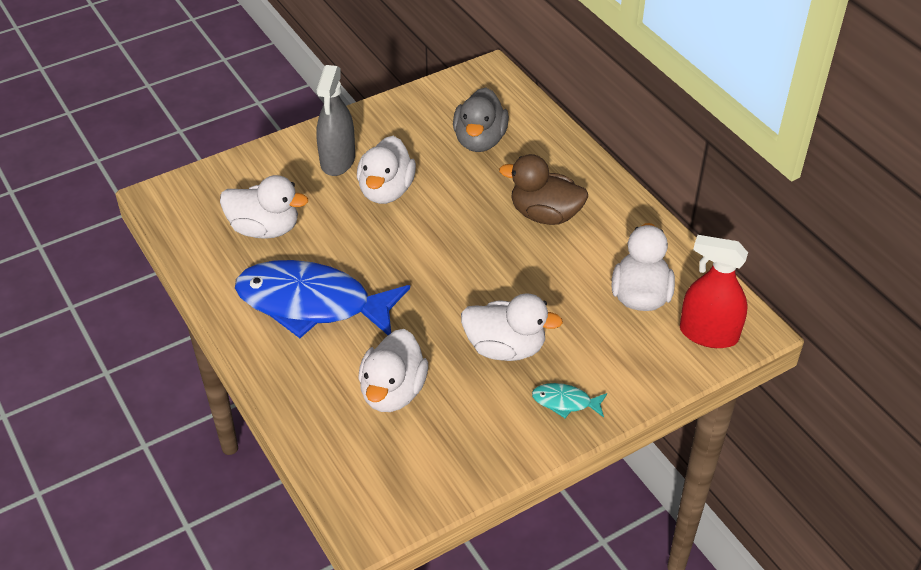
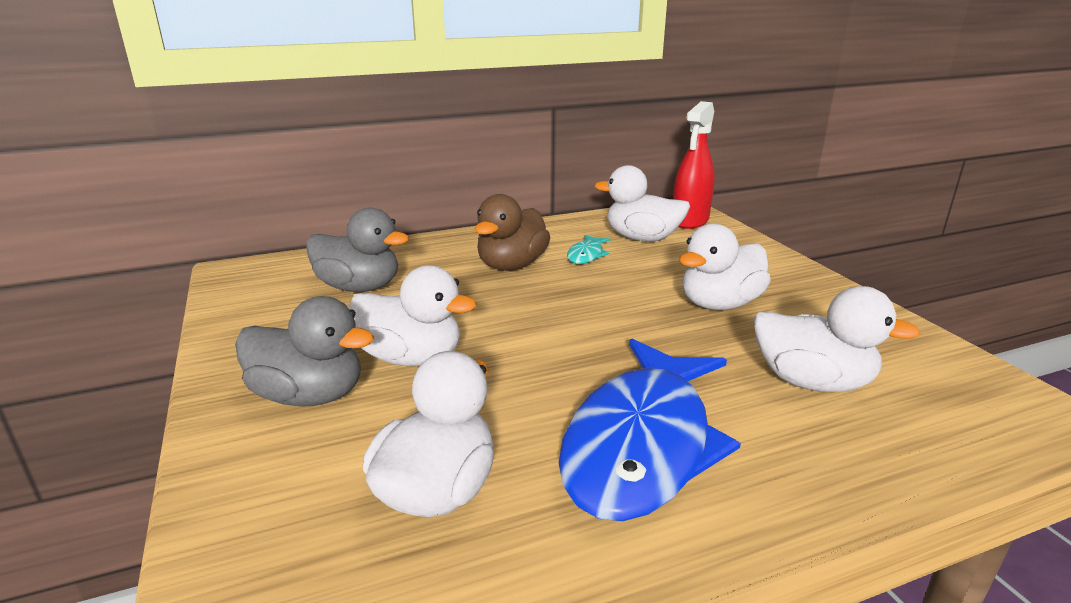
camera: 80 degrees left, 20 degrees down
grey spray bottle [316,65,355,176] -> grey duck [235,296,374,406]
white duck [461,293,563,361] -> white duck turned 150 degrees counterclockwise [679,223,771,310]
turquoise fish [532,383,607,418] -> turquoise fish moved to [567,235,610,264]

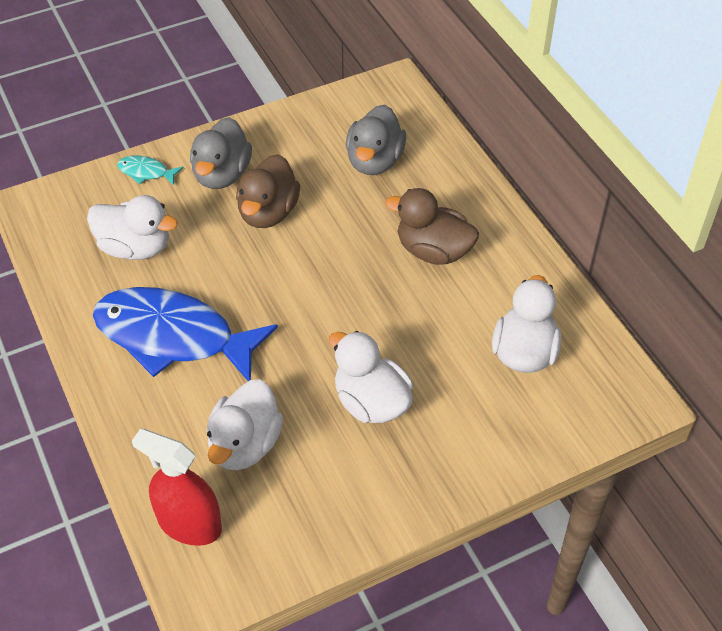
camera: 85 degrees right, 25 degrees up
white duck [349,265,477,366] -> brown duck [236,154,300,228]
turquoise fish [567,235,610,264] -> turquoise fish moved to [117,156,184,185]
red spray bottle [673,101,715,229] -> red spray bottle moved to [132,429,222,546]

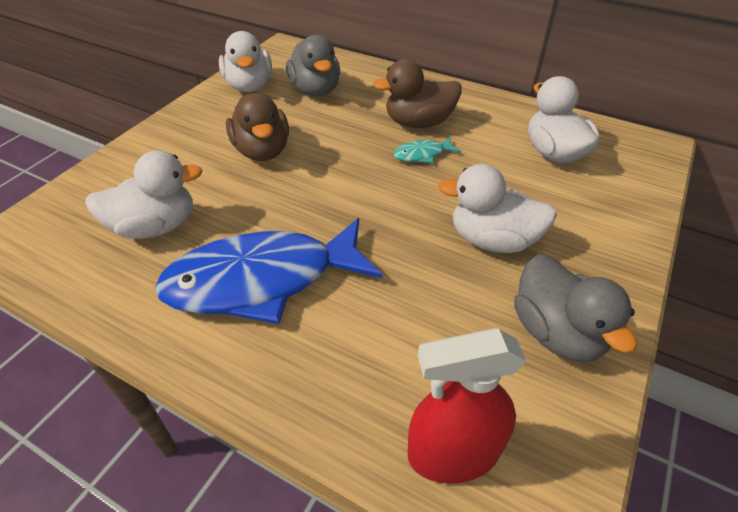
camera: 35 degrees left, 5 degrees down
turquoise fish [117,156,184,185] -> turquoise fish moved to [393,137,461,163]
grey duck [190,117,252,189] -> grey duck moved to [514,254,637,363]
white duck [207,379,283,470] -> white duck moved to [219,31,272,92]

